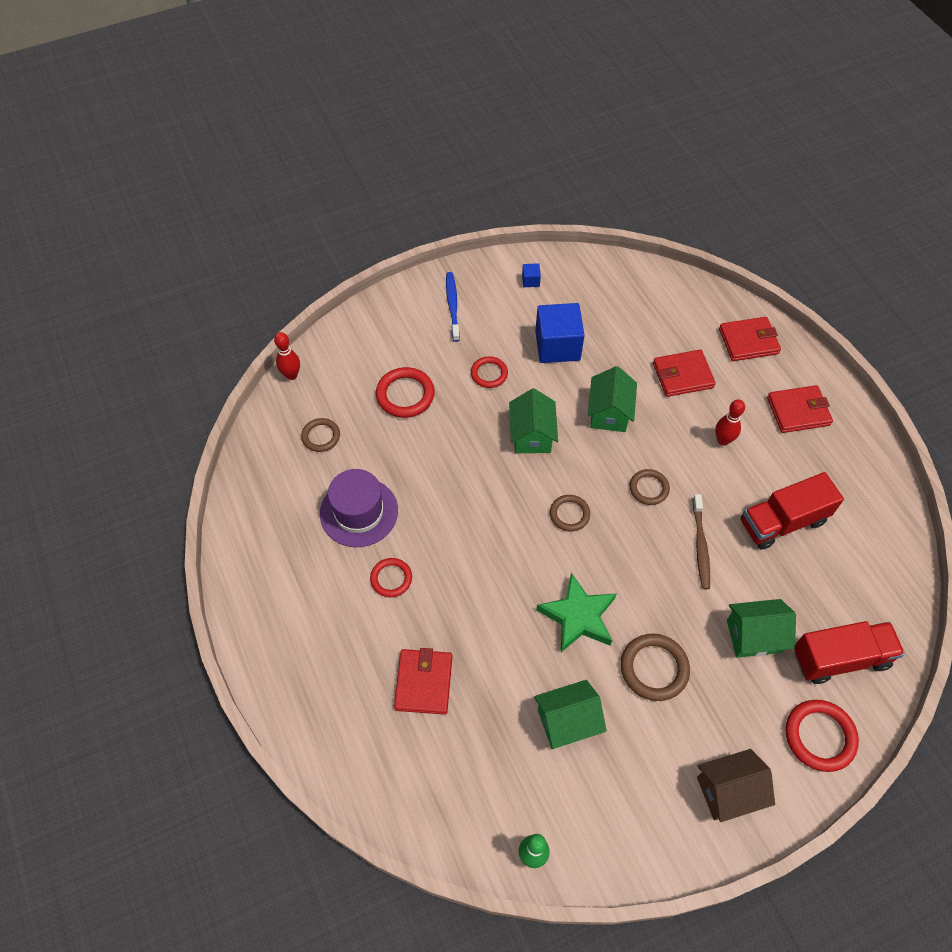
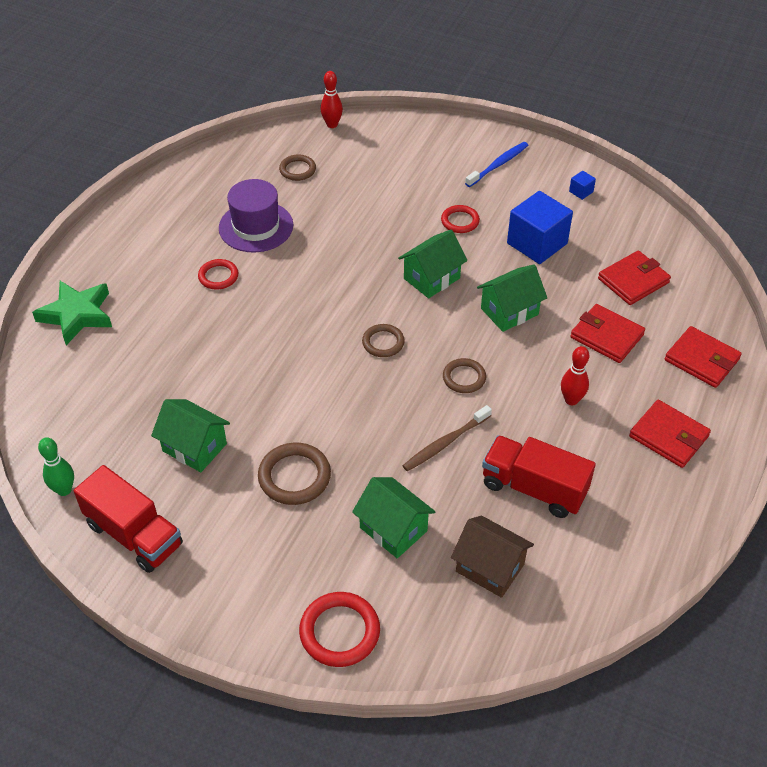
camera: 50 degrees right, 10 degrees down
red ring [376,367,435,418] -> none
red wallet [394,648,452,715] -> red wallet moved to [598,250,671,305]
green star [537,573,617,652] -> green star moved to [32,281,112,345]
brown house [697,749,775,822] -> brown house moved to [451,515,534,598]
red truck [794,621,905,684] -> red truck moved to [74,465,183,573]

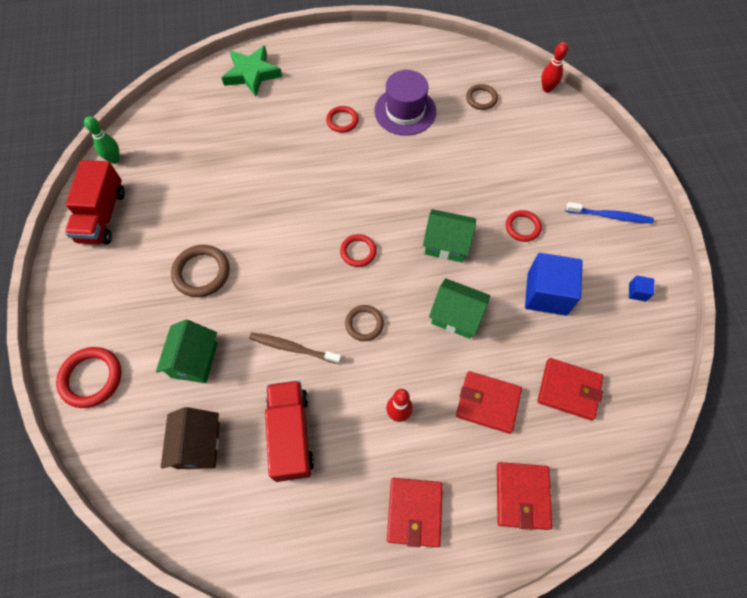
camera: 55 degrees right, 15 degrees up
green house [151,399,230,472] -> none
brown ring [362,324,405,357] -> red ring [340,234,377,267]
red wallet [570,304,645,363] -> red wallet turned 75 degrees counterclockwise [456,371,522,434]

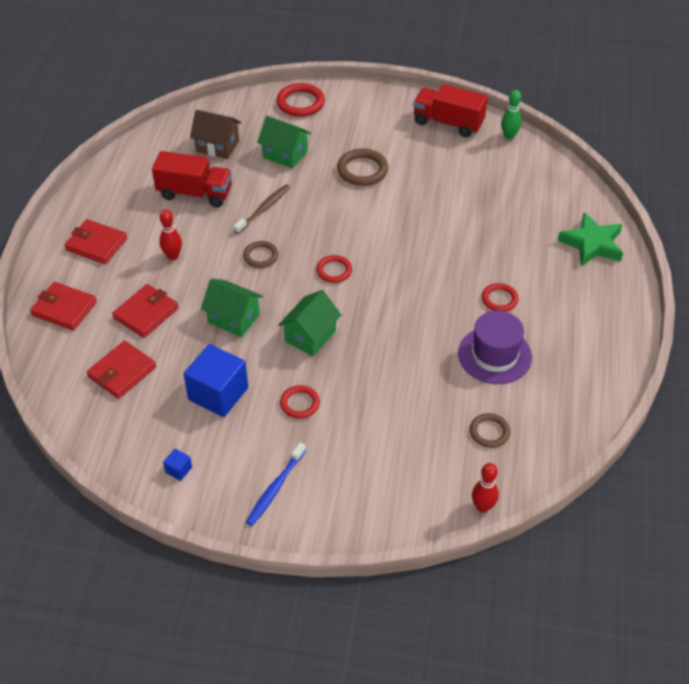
camera: 110 degrees right, 15 degrees down
green house [429,278,490,339] -> green house turned 75 degrees clockwise [201,279,263,337]

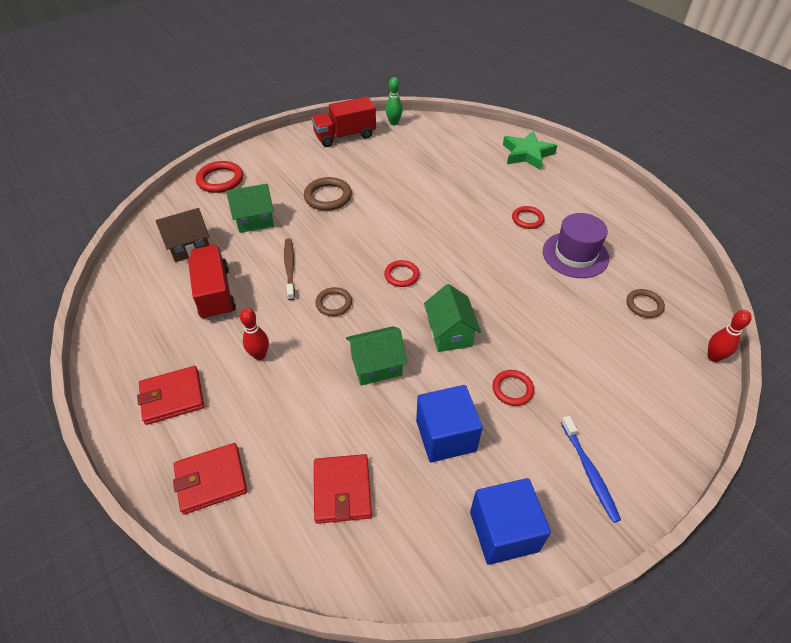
camera: 45 degrees left, 0 degrees up
red wallet [112,284,179,338] -> none
red truck [152,151,232,207] -> red truck turned 75 degrees counterclockwise [188,245,236,320]
blue cube [163,449,192,481] -> blue cube [470,478,551,565], size x2.38

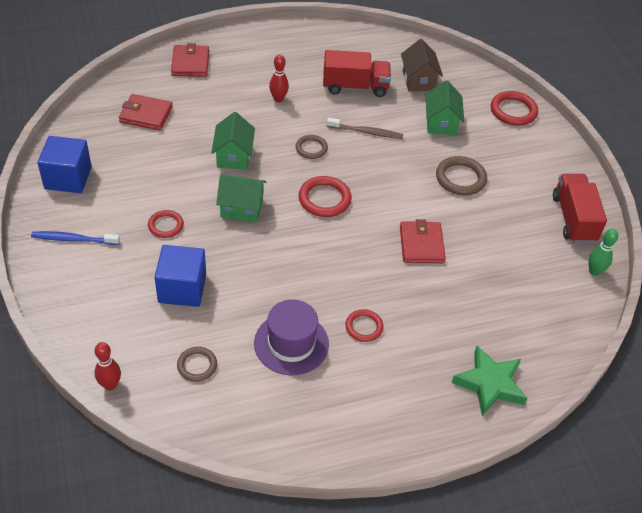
camera: 105 degrees right, 0 degrees up
red wallet [137,366,204,425] -> red wallet moved to [400,219,446,263]
red ring [384,260,419,287] -> red ring [299,176,352,217], size x1.56
blue cube [416,385,483,462] -> blue cube moved to [155,245,206,307]

